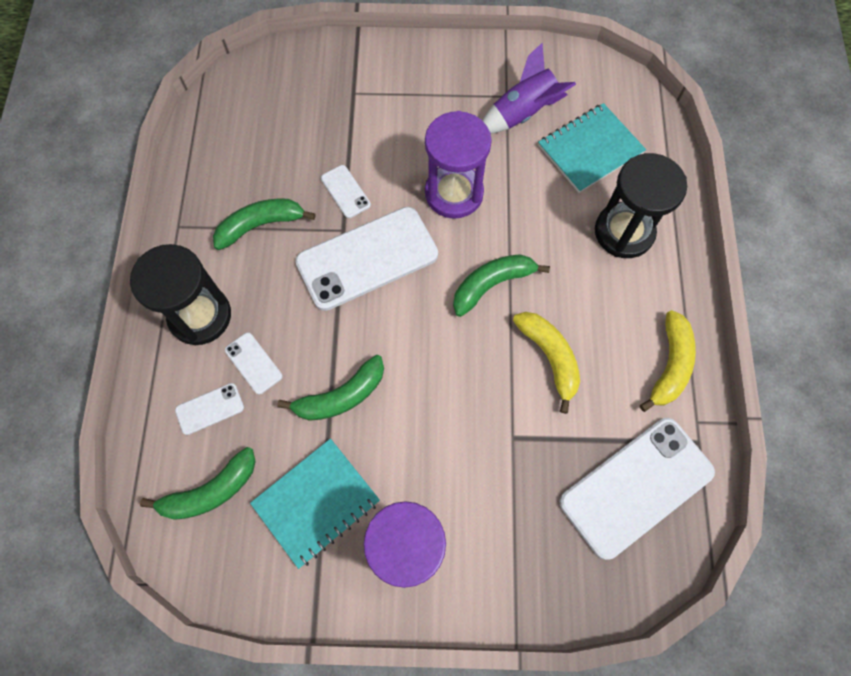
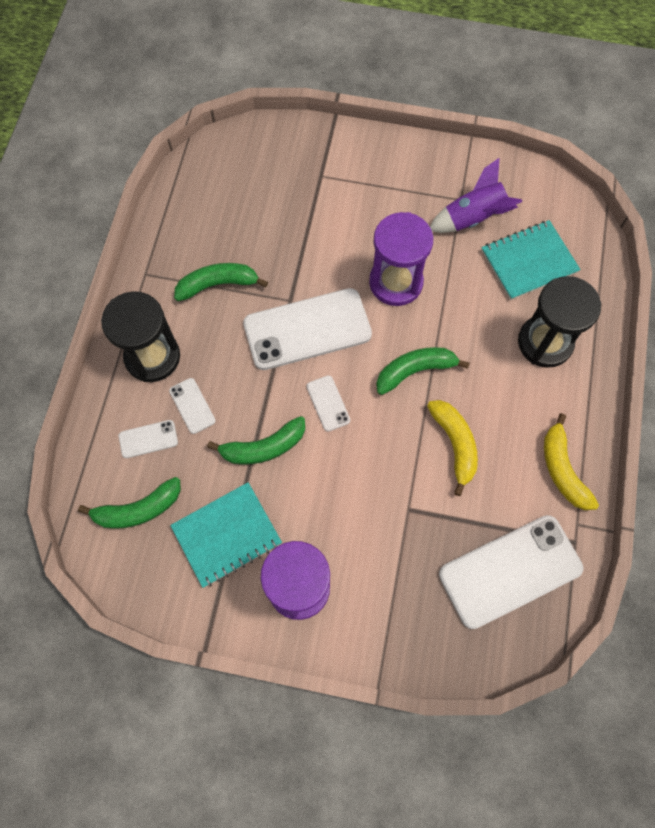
camera: 10 degrees right, 0 degrees up
white phone [321,165,371,218] -> white phone moved to [307,375,350,432]
yellow banana [640,310,696,412] -> yellow banana turned 135 degrees clockwise [544,413,599,510]

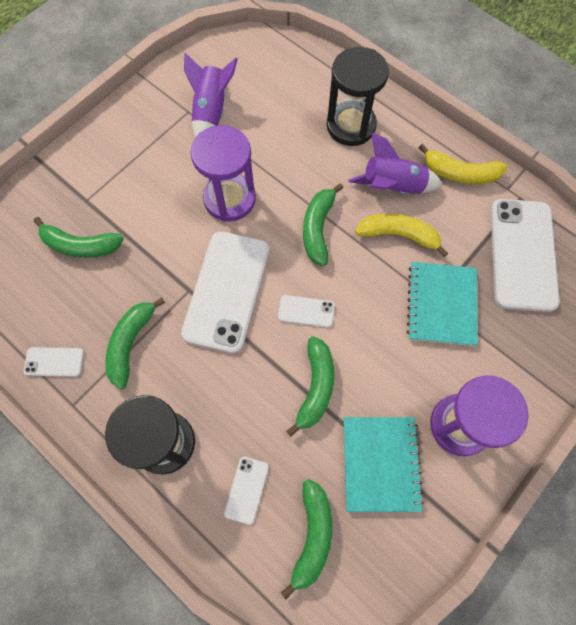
camera: 60 degrees left, 0 degrees up
white phone [169,378,216,434] -> white phone moved to [24,347,84,377]
turquoise notebook [481,220,581,300] -> turquoise notebook moved to [406,262,478,346]
none -> green banana [34,217,124,258]
none -> purple rocket [348,132,443,194]

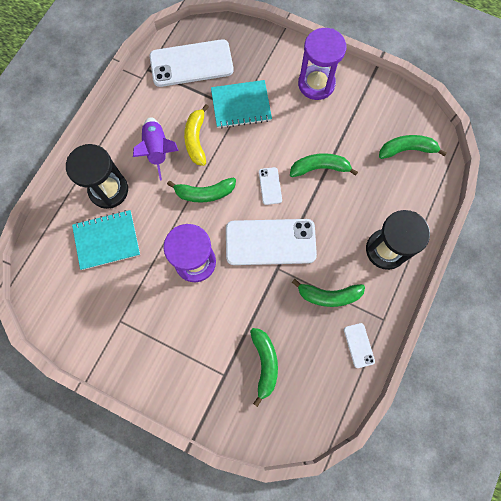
camera: 105 degrees left, 5 degrees up
purple rocket [184,53,238,138] -> none
white phone [224,457,269,525] -> none
turquoise notebook [343,417,424,512] -> turquoise notebook moved to [72,210,140,270]
yellow banana [418,144,507,184] -> none

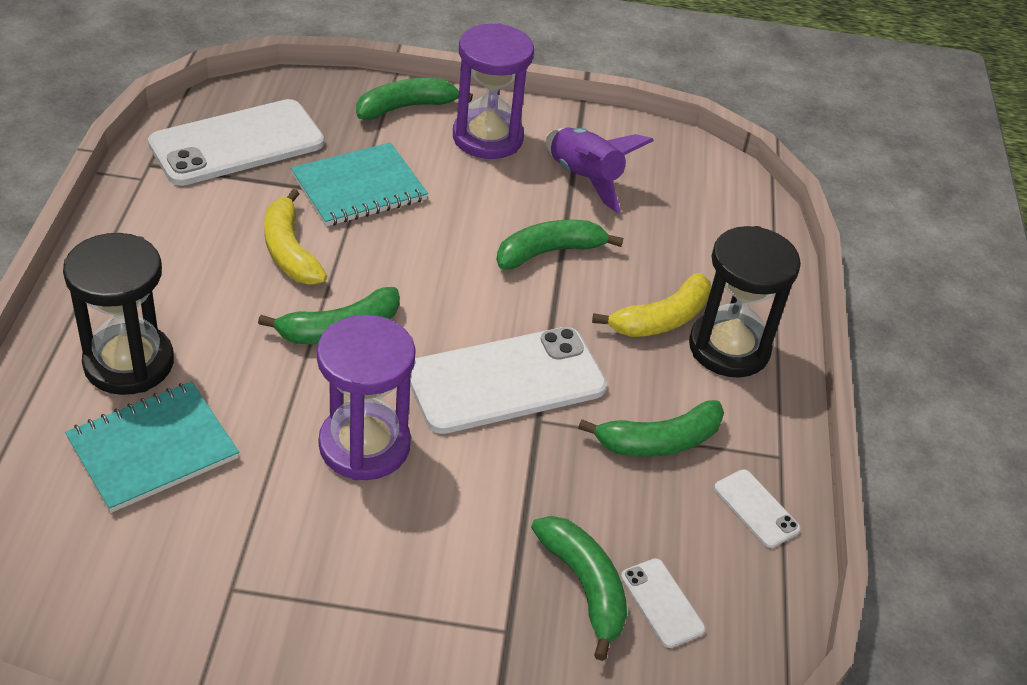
camera: 25 degrees left, 30 degrees down
purple rocket [133,117,179,180] -> purple rocket moved to [545,127,654,213]
white phone [259,167,282,205] -> white phone moved to [621,558,705,648]
green banana [379,135,447,159] -> green banana moved to [356,78,473,120]
none -> yellow banana [592,273,711,337]

